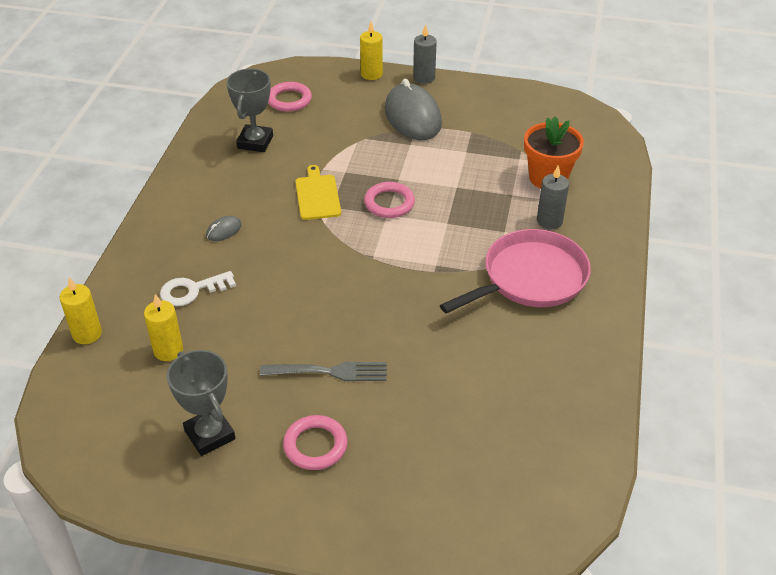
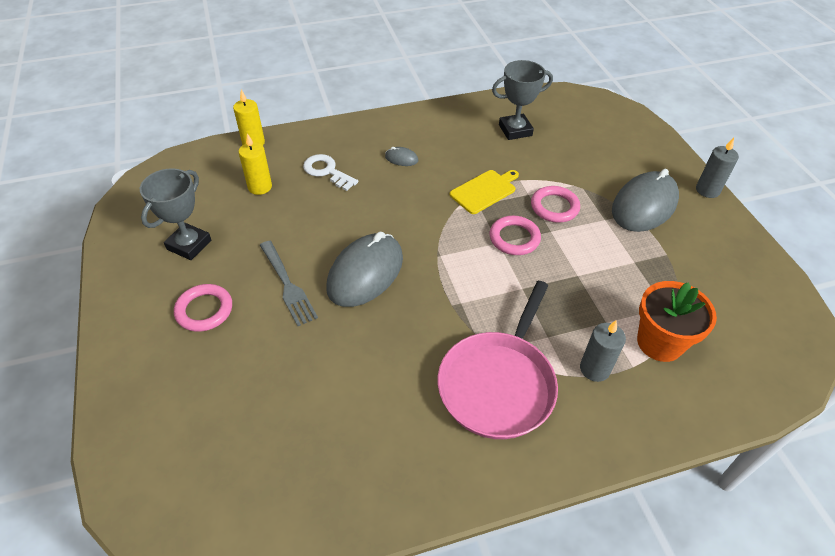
camera: 60 degrees right, 5 degrees up
pink ring [268,82,312,112] -> pink ring moved to [531,186,580,223]
yellow candle [360,22,383,80] -> none
pink pan [440,229,591,314] -> pink pan turned 90 degrees clockwise [438,281,558,439]
none -> grey mouse [327,232,403,307]

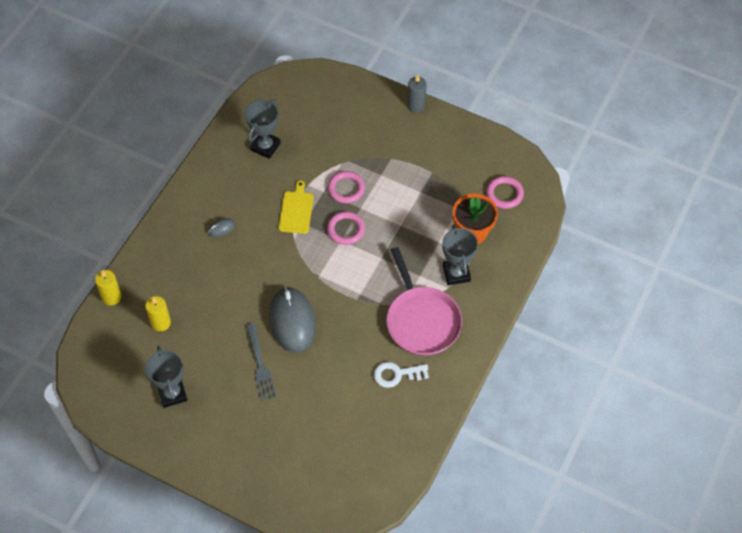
camera: 45 degrees left, 10 degrees up
pink ring [174,284,232,332] -> pink ring moved to [486,176,524,209]
grey fork [260,241,318,326] -> grey fork turned 60 degrees clockwise [246,323,276,401]
white key [303,154,358,191] -> white key moved to [374,362,429,388]
grey candle [580,320,626,382] -> grey trophy [442,224,478,285]
grey mouse [612,169,679,232] -> none

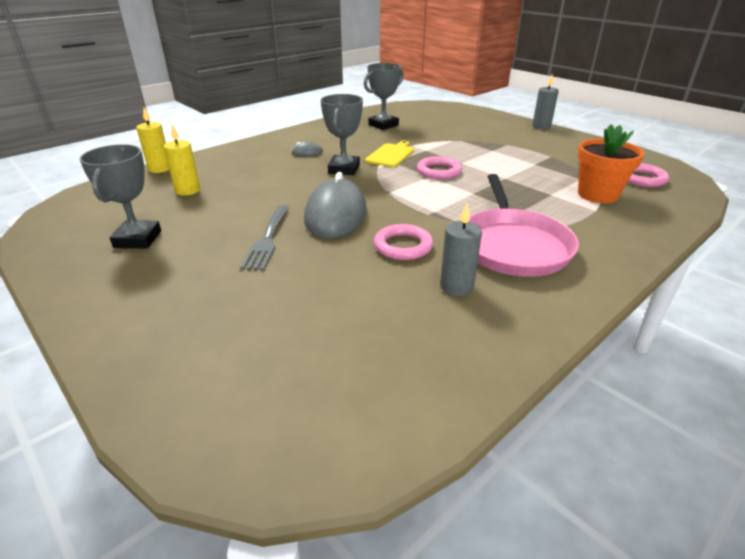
camera: 20 degrees right, 25 degrees down
pink ring [328,171,365,204] -> pink ring moved to [374,224,433,260]
white key [374,362,429,388] -> grey candle [440,204,482,296]
grey trophy [442,224,478,285] -> grey trophy moved to [321,94,363,175]

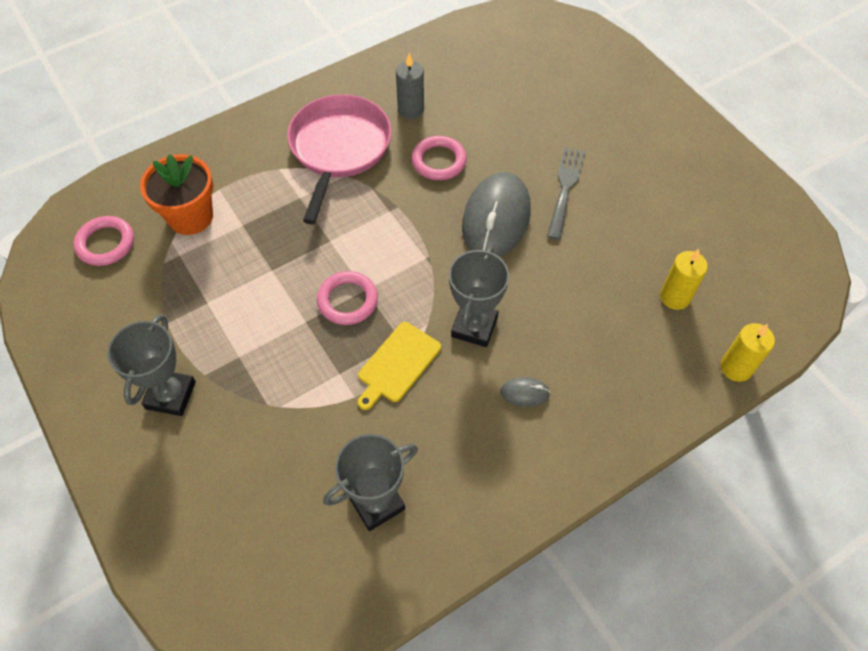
camera: 170 degrees left, 25 degrees up
grey trophy [79,144,161,248] -> grey trophy moved to [107,314,196,416]
grey candle [532,74,559,129] -> none

